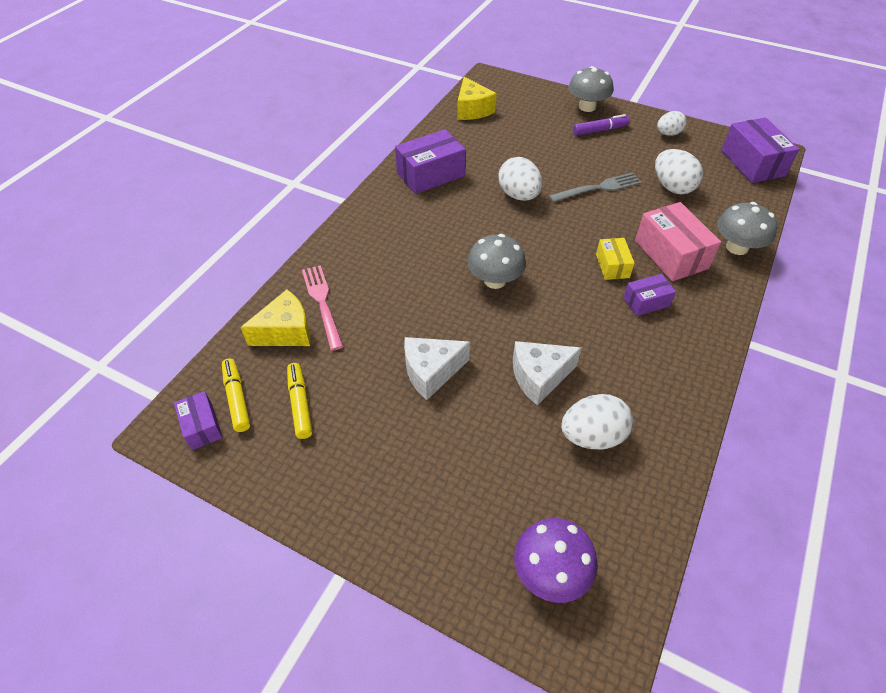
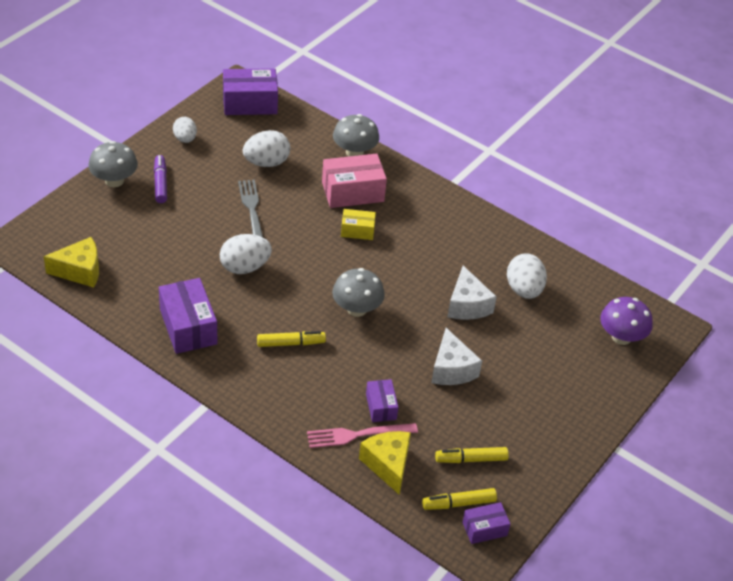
camera: 85 degrees left, 5 degrees down
purple box [623,274,676,316] -> purple box moved to [366,379,398,422]
none -> yellow marker [257,331,326,347]

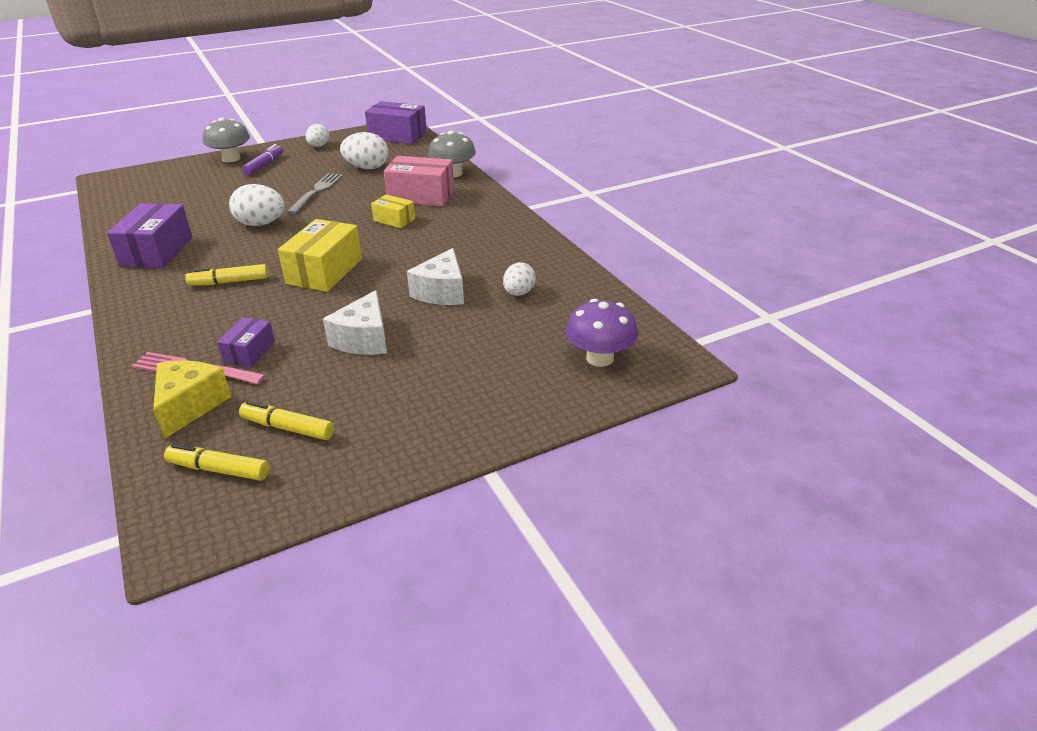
camera: 30 degrees right, 10 degrees down
yellow cheese [44,237,99,288] -> none
yellow marker [257,331,326,347] -> yellow marker turned 150 degrees clockwise [185,264,268,286]
grey mushroom [332,268,385,317] -> yellow box [278,219,362,292]
purple box [462,502,510,544] -> none
white egg [507,253,547,299] -> white egg [503,262,536,296], size x0.65

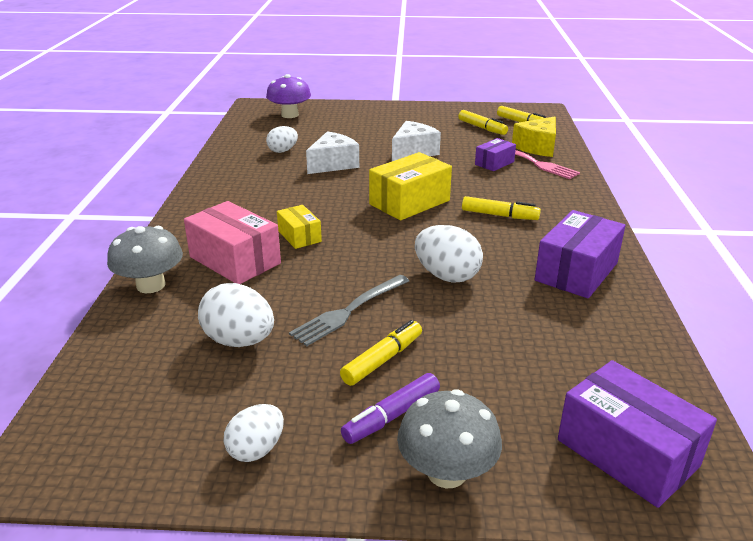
camera: 150 degrees left, 5 degrees down
purple box [365,101,427,144] -> purple box moved to [558,360,717,508]
none -> yellow marker [340,320,422,386]

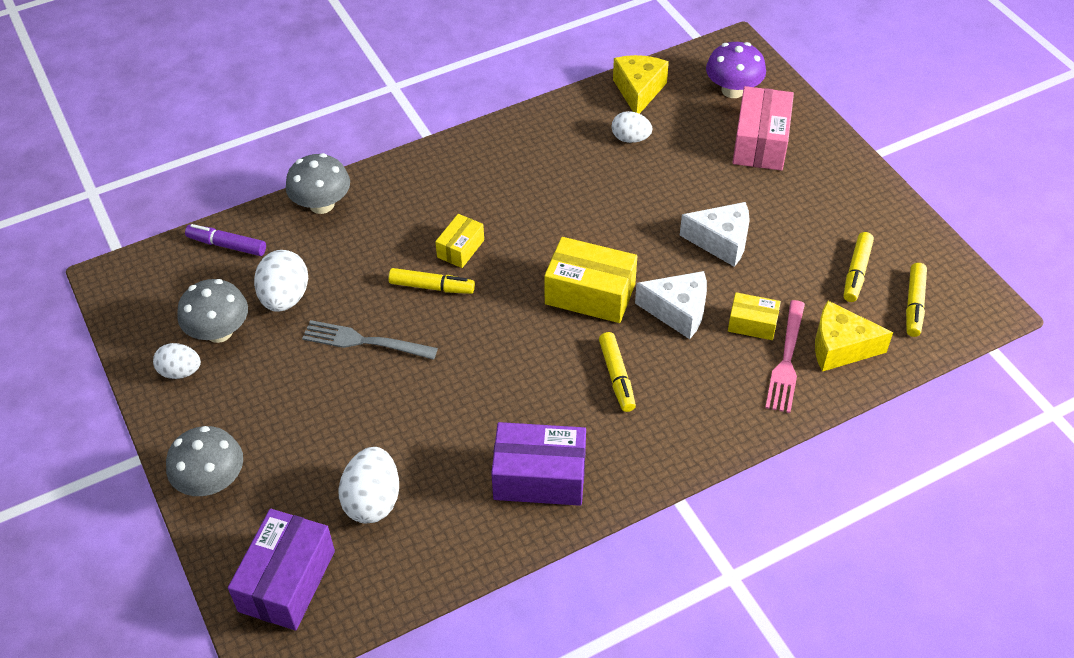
camera: 60 degrees right, 20 degrees up
pink box [184,201,281,284] -> pink box moved to [732,86,794,171]
white cheese [306,131,359,174] -> white cheese moved to [635,271,707,339]
yellow marker [340,320,422,386] -> yellow marker moved to [388,268,475,294]
purple marker [341,373,440,444] -> purple marker moved to [185,224,266,256]
white egg [415,225,483,283] -> white egg moved to [338,447,399,524]
purple box [475,138,516,171] -> yellow box [728,292,781,340]
none -> grey mushroom [177,279,248,343]
none -> yellow cheese [613,55,669,114]

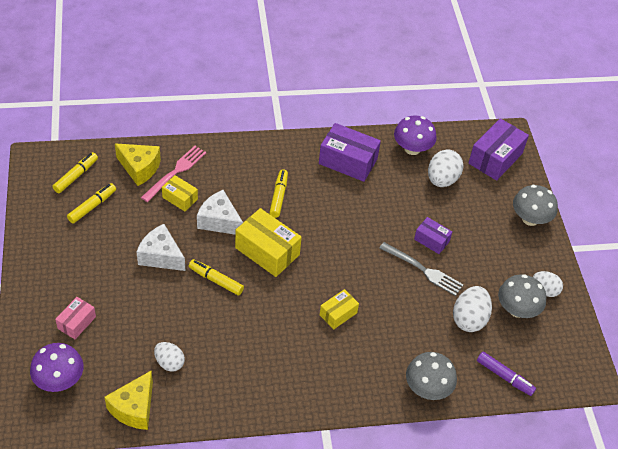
camera: 165 degrees left, 0 degrees up
yellow marker [388,268,475,294] -> yellow marker moved to [189,259,244,295]
pink box [732,86,794,171] -> pink box [55,297,96,339], size x0.56
none -> purple mushroom [394,116,437,155]
none -> purple box [414,217,452,254]

